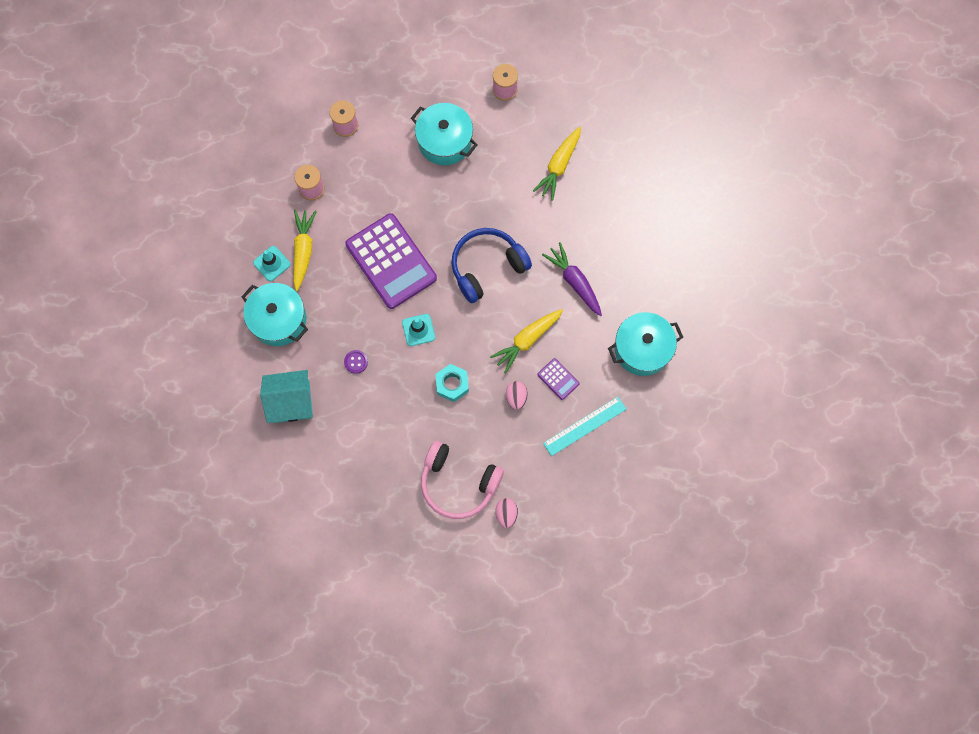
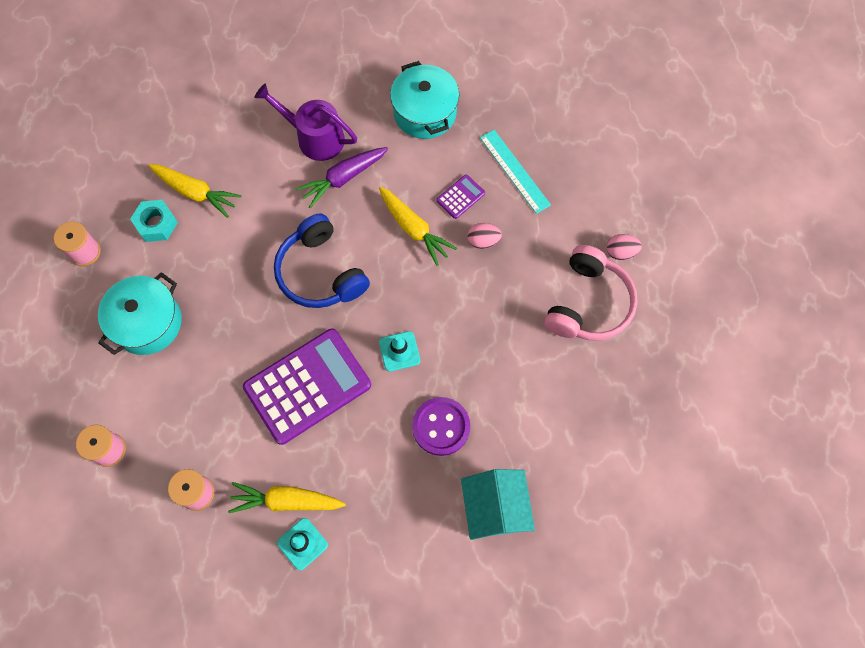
camera: 90 degrees left, 5 degrees down
turquoise pot [241,283,308,346] -> none
purple button [344,350,368,374] -> purple button [412,397,470,456], size x1.92
turquoise nut [435,364,469,402] -> turquoise nut moved to [130,200,178,242]
none -> purple watering can [254,83,357,161]

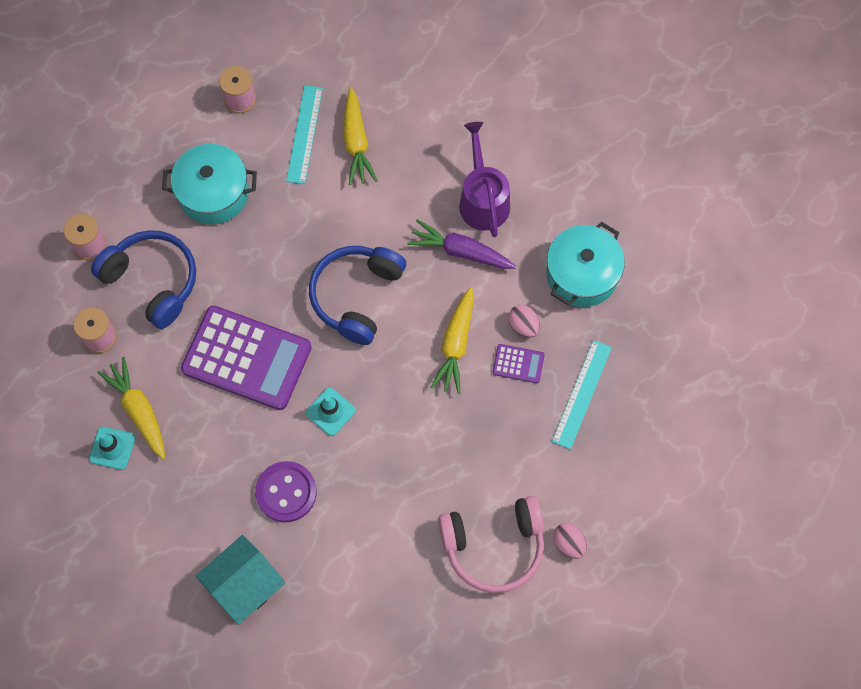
camera: 55 degrees right, 0 degrees up
turquoise nut [130,200,178,242] -> turquoise ruler [286,85,323,184]
pink egg [467,223,502,249] -> pink egg moved to [508,305,540,338]
none -> blue headphones [91,230,196,329]

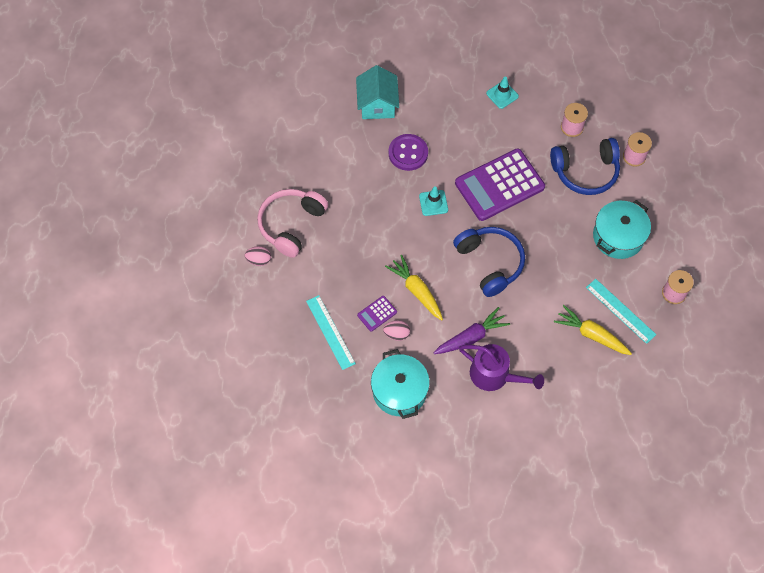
camera: 130 degrees right, 5 degrees down
yellow carrot [97,357,165,459] -> none

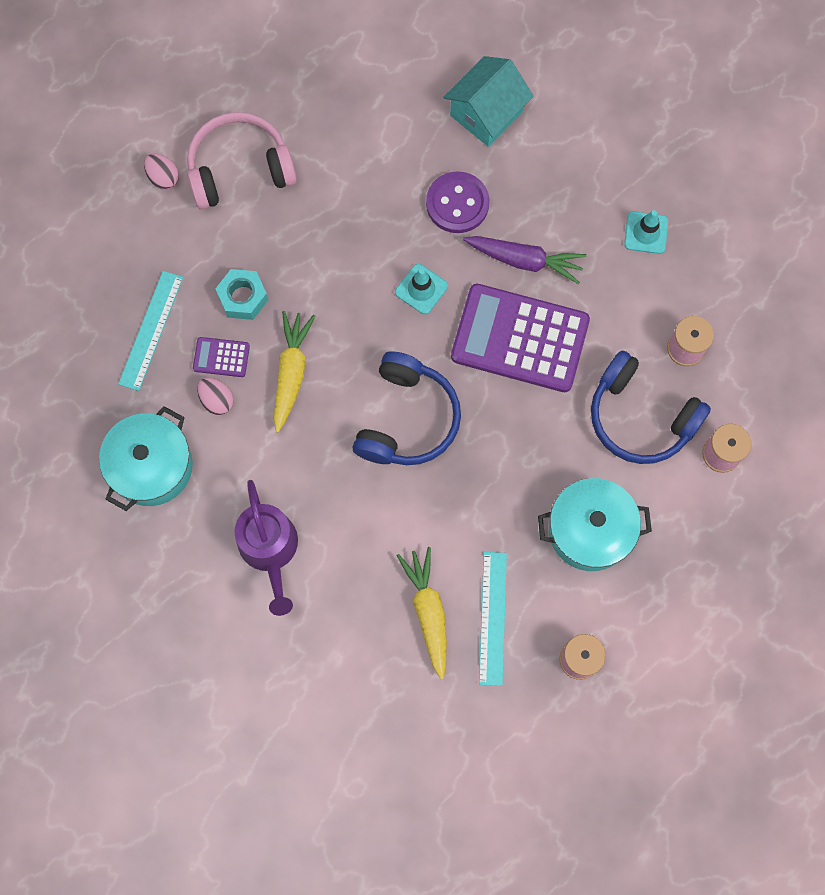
camera: 45 degrees right, 10 degrees up
purple carrot [434,307,510,354] -> purple carrot moved to [463,236,586,284]
none -> turquoise nut [215,269,268,320]

